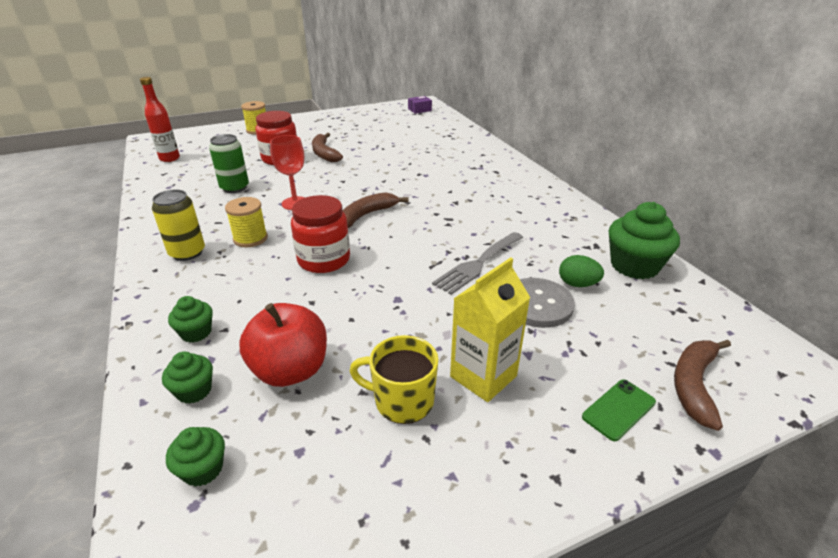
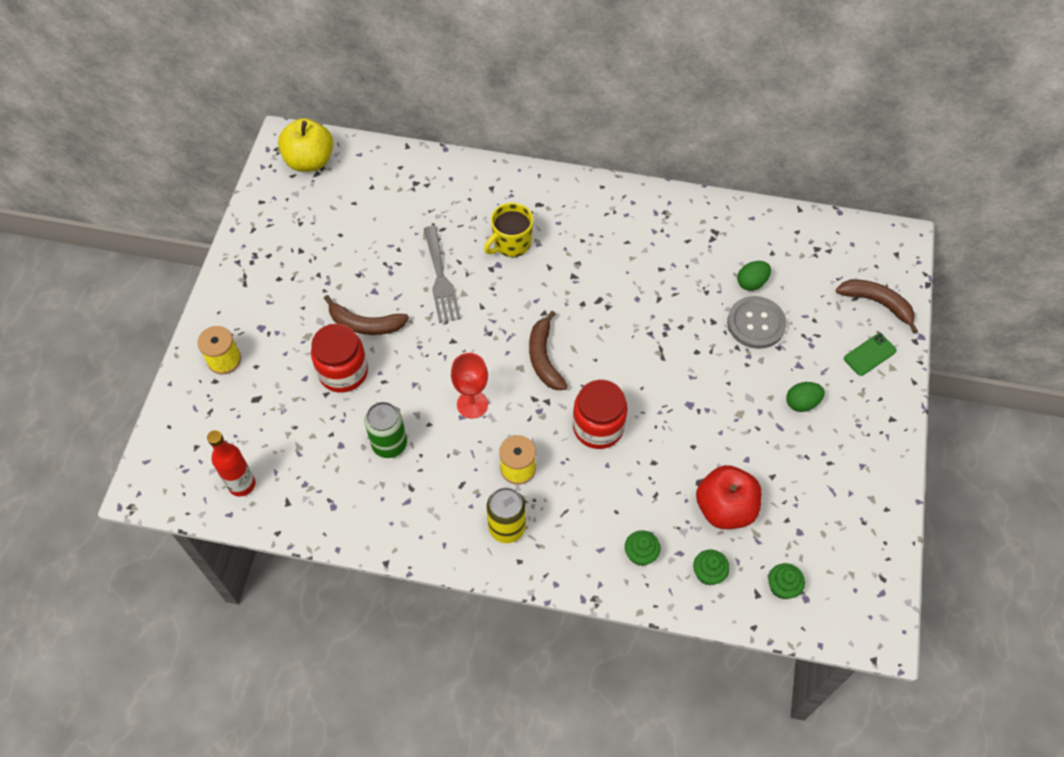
camera: 55 degrees left, 25 degrees up
yellow mug [350,335,438,424] -> yellow mug moved to [484,203,533,257]
purple box [408,96,432,114] -> yellow apple [278,118,333,172]
grey fork [432,232,523,295] -> grey fork moved to [424,226,461,323]
yellow carton [450,257,530,402] -> green egg [786,382,825,412]
green phone [582,379,656,441] -> green phone turned 60 degrees clockwise [844,333,897,376]
green cupcake [609,202,680,279] -> none
brown banana [674,340,731,431] -> brown banana turned 150 degrees clockwise [836,280,918,334]

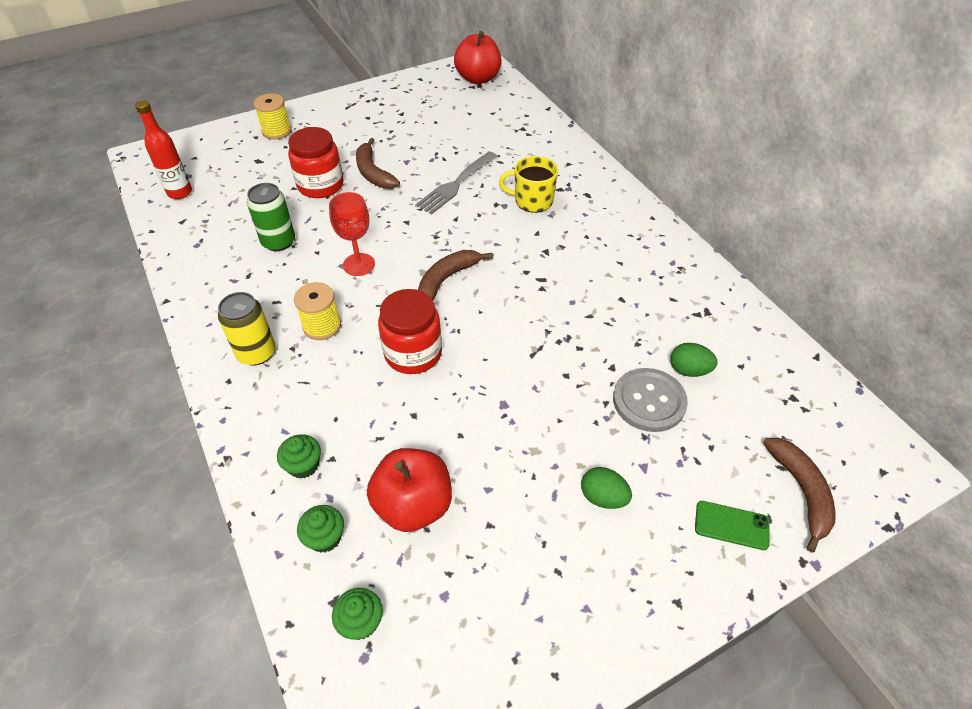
camera: 50 degrees right, 10 degrees down
yellow apple [278,118,333,172] -> red apple [454,31,502,84]

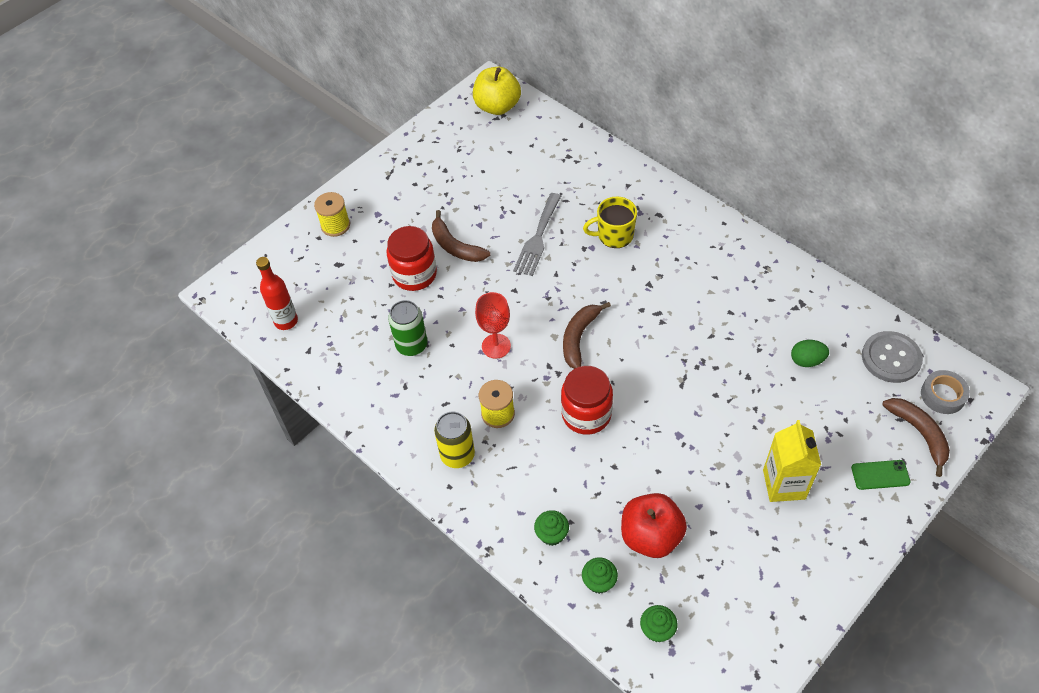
camera: 15 degrees left, 5 degrees up
red apple [454,31,502,84] -> yellow apple [473,67,521,115]
green egg [581,467,632,509] -> yellow carton [763,420,821,502]
grey button [613,368,688,432] -> grey button moved to [862,331,923,383]
none -> grey tape [921,370,970,414]

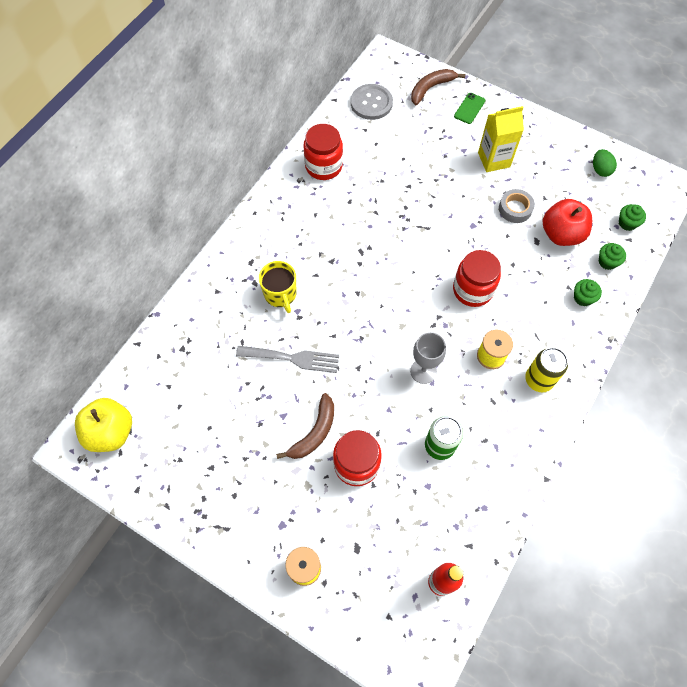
camera: 105 degrees left, 10 degrees up
red goblet [475,292,511,359] -> grey goblet [410,332,446,384]
brown banana [563,302,611,369] -> none
green egg [791,340,829,367] -> green egg moved to [593,149,617,177]
green phone [851,460,910,490] -> green phone turned 45 degrees clockwise [454,93,485,124]
grey tape [921,370,970,414] -> grey tape moved to [499,189,535,223]
none -> red jar [303,124,343,180]

